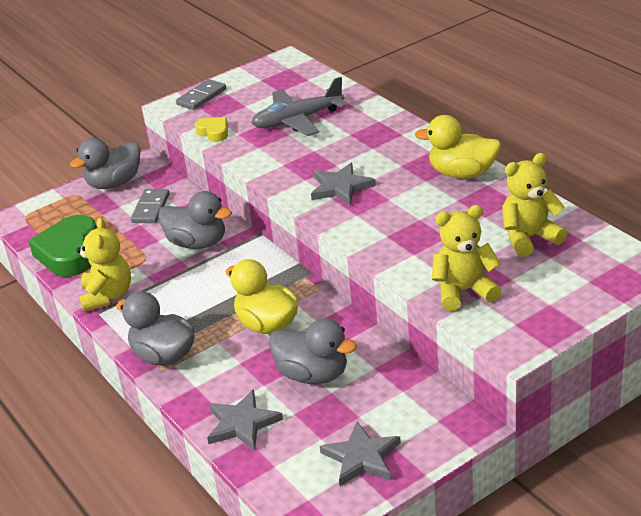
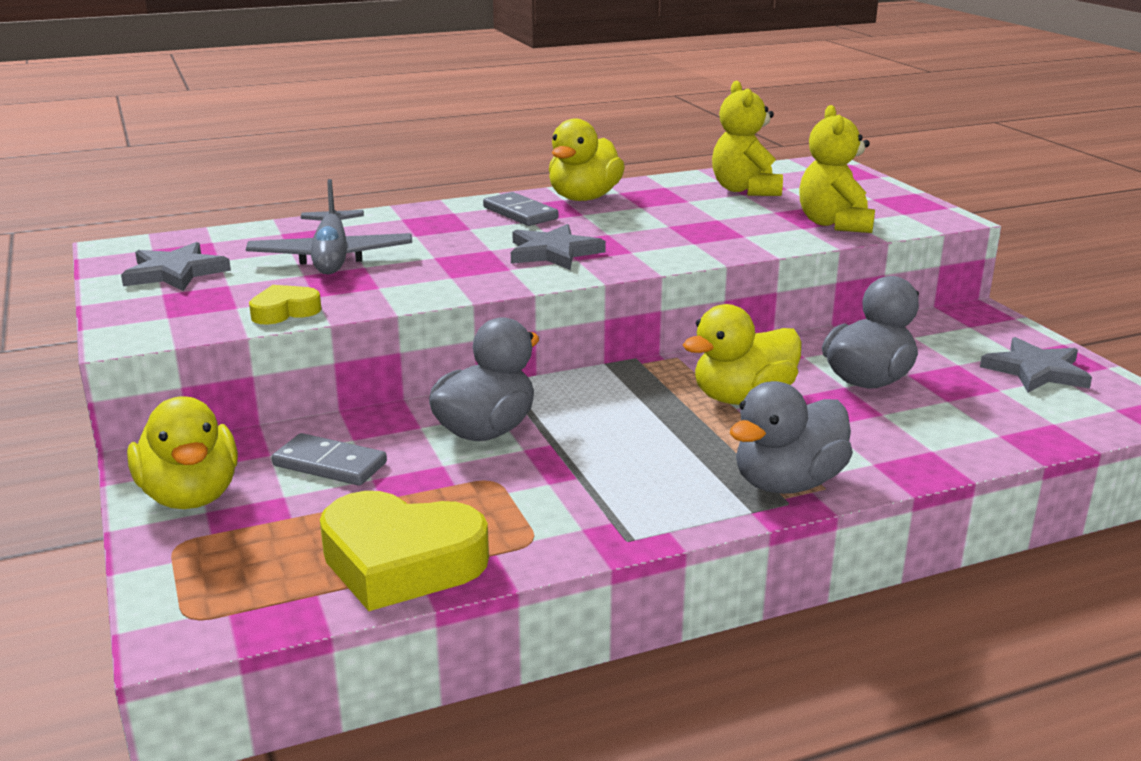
camera: 80 degrees left, 10 degrees down
green heart [28,215,97,277] -> yellow heart [320,491,489,611]
grey duck [70,138,140,189] -> yellow duck [127,397,238,509]
yellow teddy bear [76,217,131,312] -> none
grey domino [176,79,226,110] -> grey domino moved to [483,192,558,226]
grey star [207,389,283,450] -> grey star moved to [121,242,231,291]

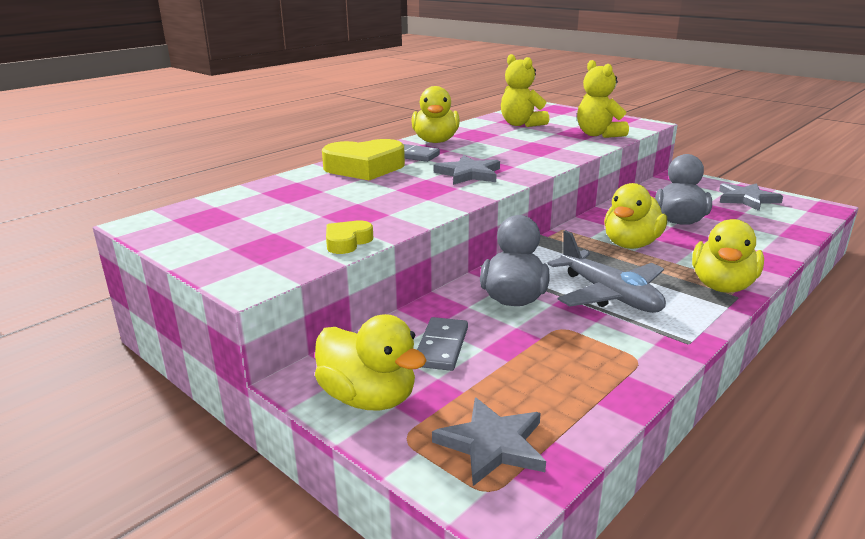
camera: 25 degrees left, 0 degrees up
grey star [121,242,231,291] -> grey star moved to [432,398,546,486]
grey plane [246,179,412,275] -> grey plane moved to [548,230,666,313]
grey domino [272,433,387,486] -> grey domino turned 75 degrees counterclockwise [417,317,468,371]
yellow heart [320,491,489,611] -> yellow heart moved to [322,139,405,180]
grey duck [730,381,853,494] -> yellow duck [692,219,764,293]

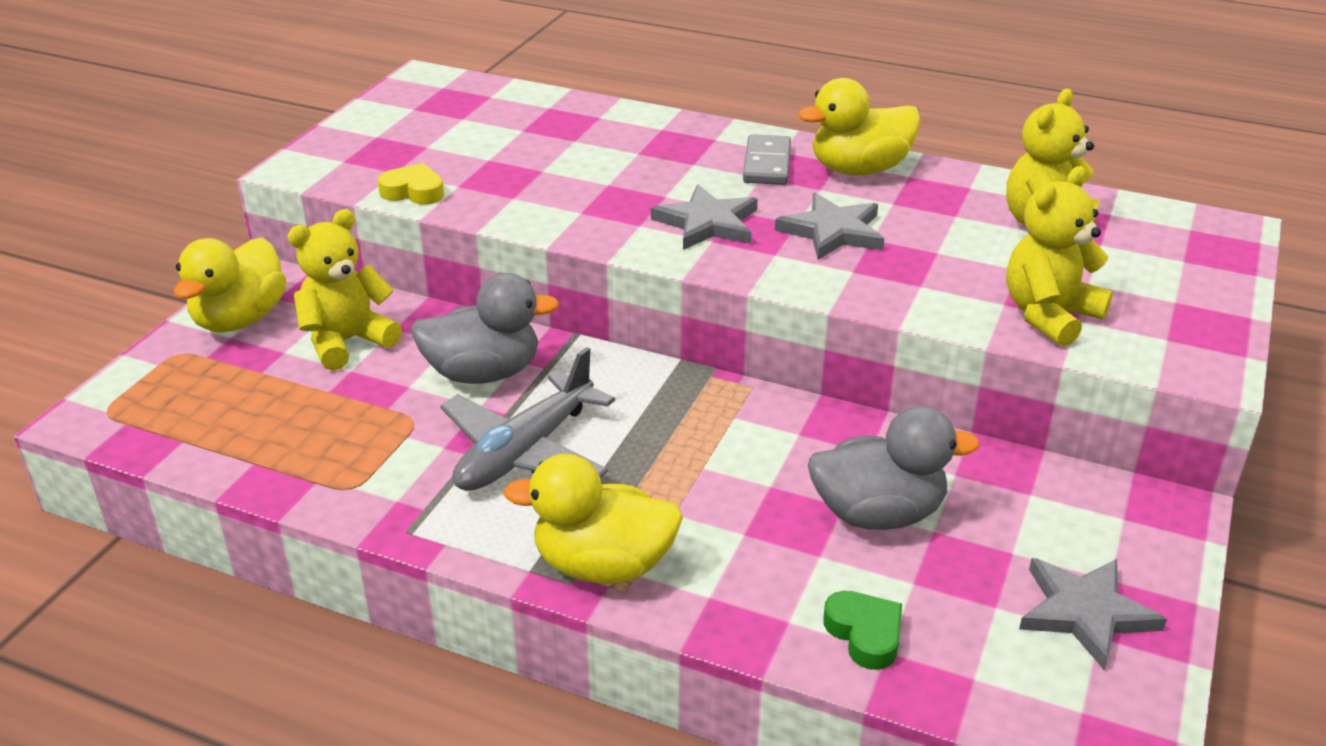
camera: 70 degrees right, 10 degrees up
yellow heart [322,139,405,180] -> none
grey domino [417,317,468,371] -> yellow teddy bear [287,209,402,371]
grey star [432,398,546,486] -> grey star moved to [775,193,884,260]
yellow duck [604,183,667,249] -> none
none -> green heart [823,591,902,670]

